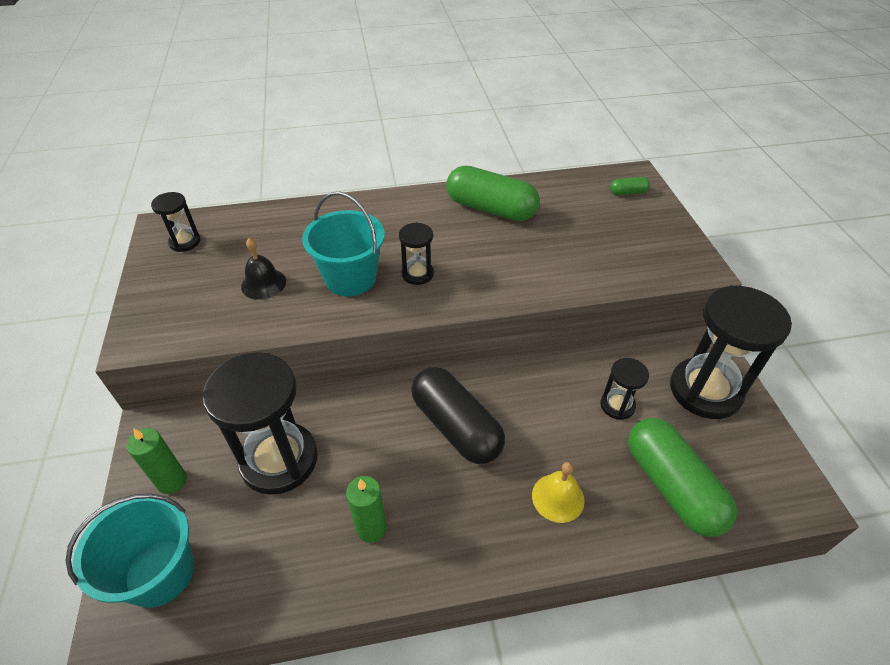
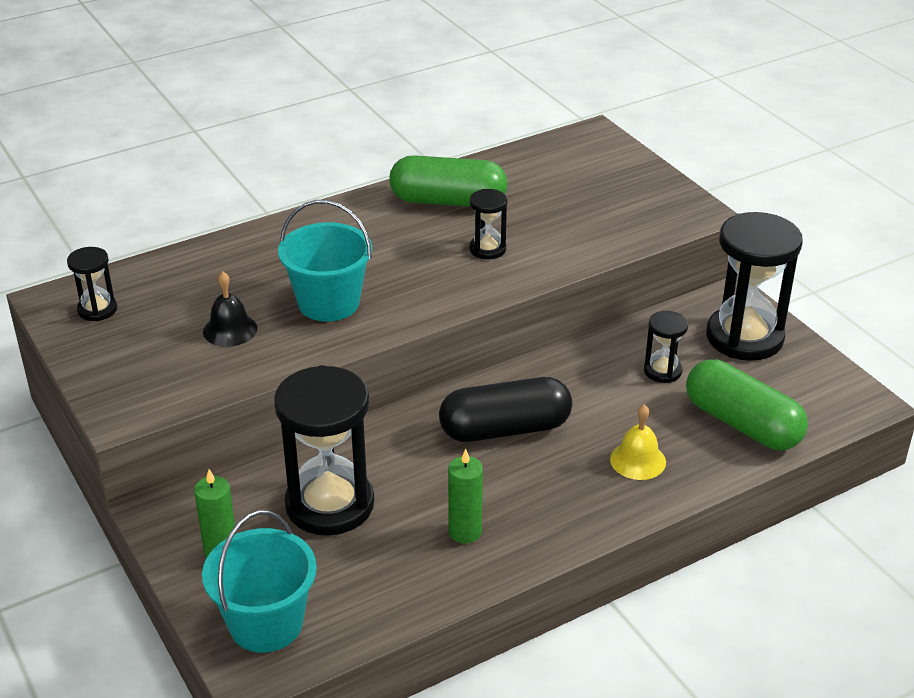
camera: 20 degrees left, 10 degrees down
black hourglass [399,223,434,285] -> black hourglass moved to [469,189,508,259]
black capsule [411,367,505,464] -> black capsule turned 45 degrees counterclockwise [439,377,572,442]
green capsule [610,177,650,195] -> none

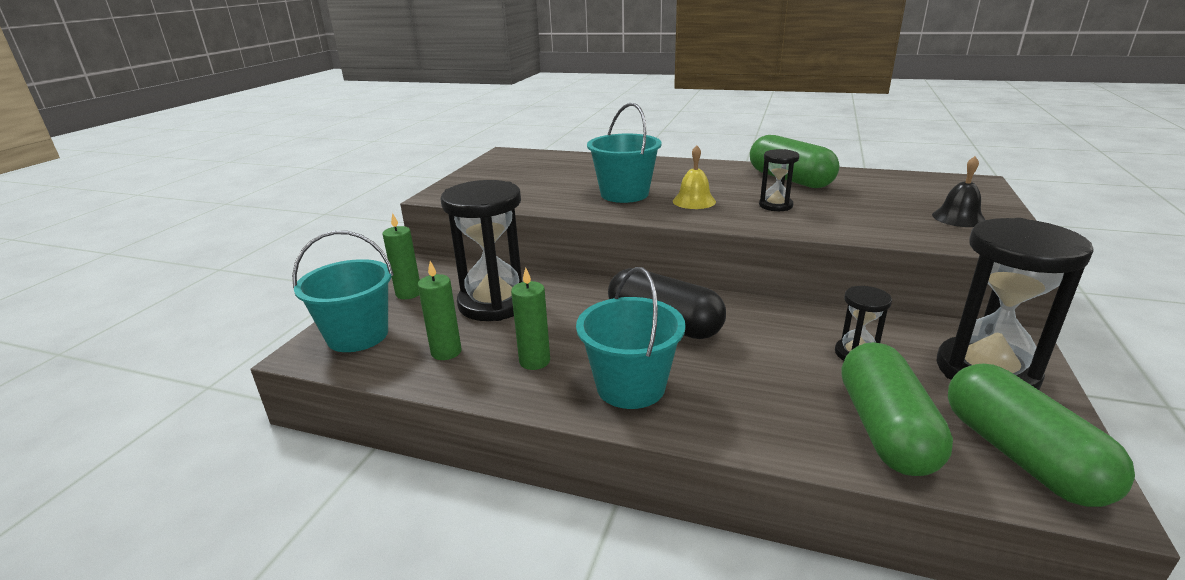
camera: 50 degrees right, 10 degrees down
black hourglass [67,247,117,321] -> none
black bell [203,272,257,347] -> black bell moved to [932,156,985,227]
yellow bell [610,404,666,480] -> yellow bell moved to [673,145,716,209]
none -> green candle [418,261,461,360]
none -> turquoise bucket [576,267,686,409]
none -> green capsule [948,364,1135,507]

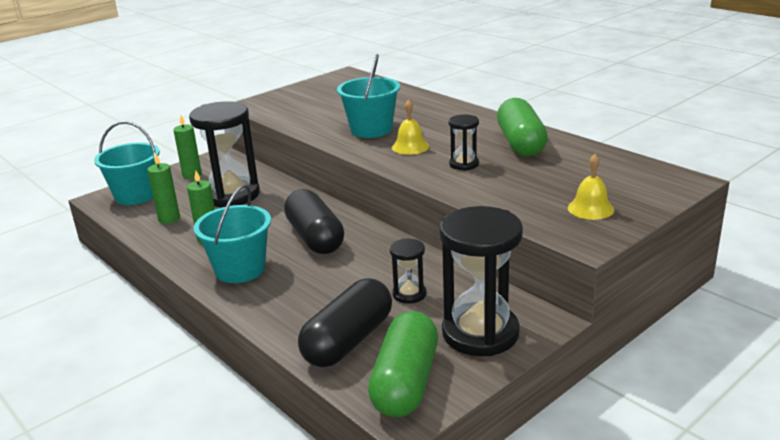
camera: 30 degrees right, 0 degrees up
green capsule [842,342,953,476] -> black capsule [298,278,392,367]
black bell [932,156,985,227] -> yellow bell [568,154,614,220]

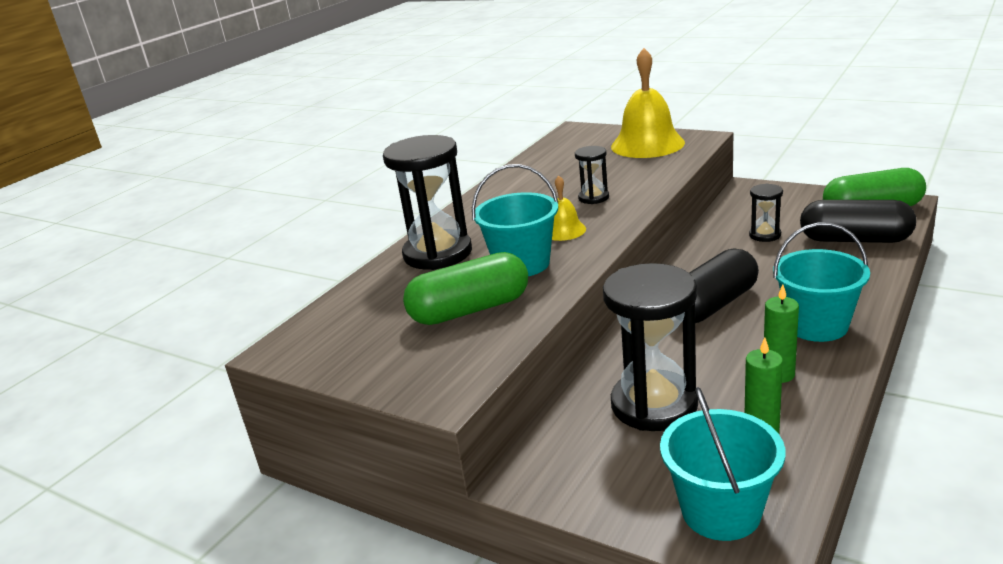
camera: 105 degrees left, 0 degrees up
green candle [173,116,202,179] -> none
black hourglass [439,206,523,356] -> black hourglass moved to [383,135,472,270]
green capsule [497,98,548,156] -> green capsule moved to [403,252,528,325]
yellow bell [568,154,614,220] -> yellow bell [611,48,685,158], size x1.99

